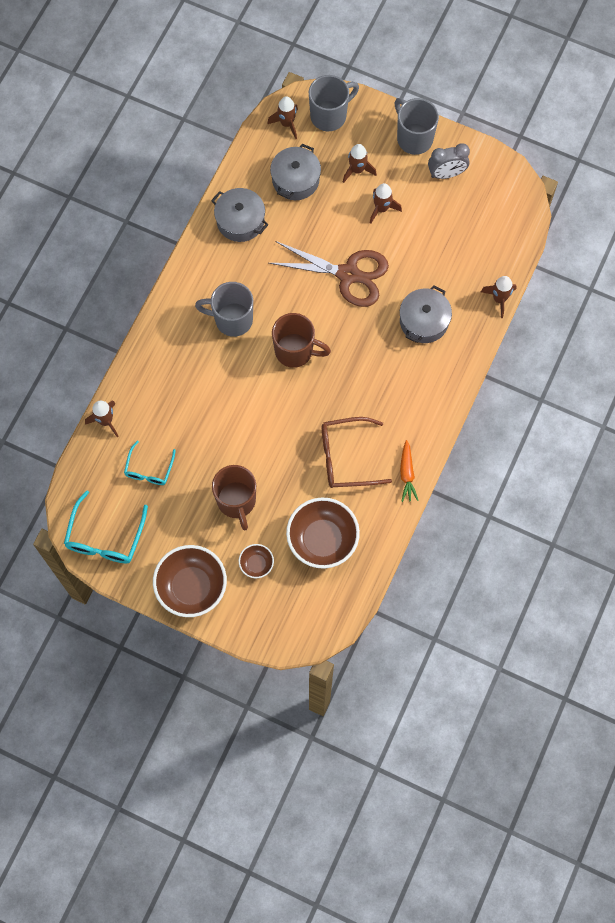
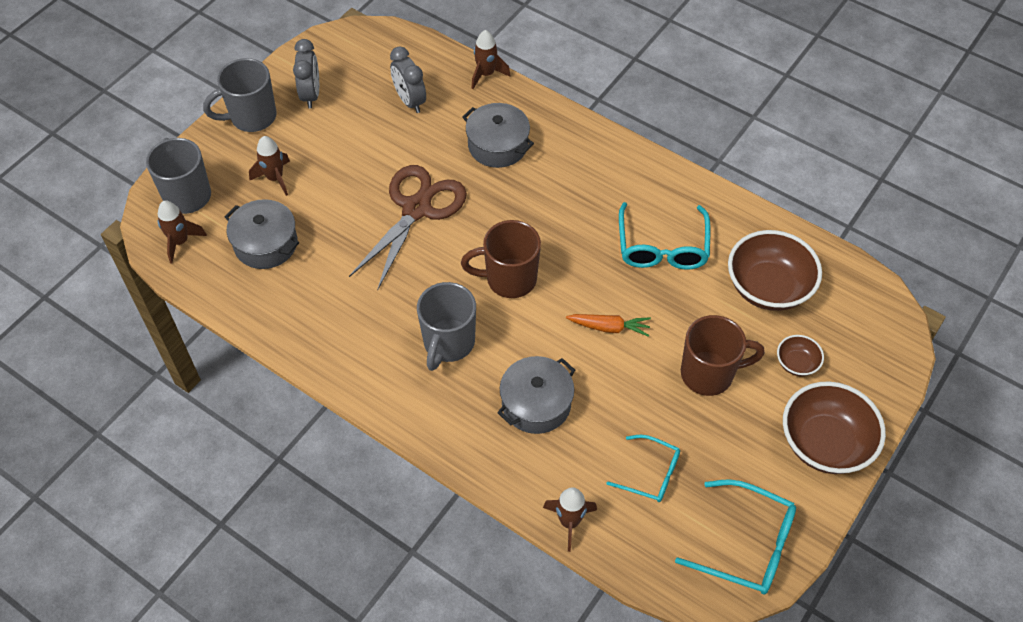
camera: 80 degrees left, 15 degrees down
grey pot [211,188,269,242] -> grey pot moved to [497,356,575,434]
brown mug [272,313,331,368] -> brown mug turned 120 degrees counterclockwise [461,220,541,298]
brown glasses [322,417,392,488] -> turquoise glasses [619,202,710,270]
brown rocket [370,183,402,224] -> none
orange carrot [400,440,419,502] -> orange carrot moved to [566,314,651,337]
none -> grey clock [390,46,426,113]

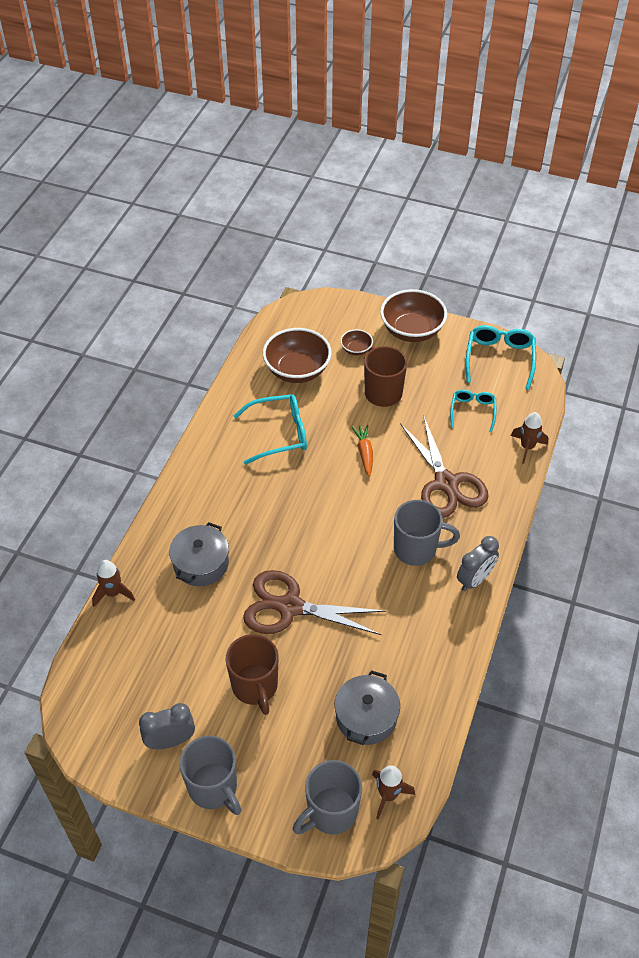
camera: 105 degrees left, 5 degrees down
brown rocket [249,136,290,196] -> none
grey clock [390,46,426,113] -> grey clock moved to [457,536,499,591]
brown mug [461,220,541,298] -> brown mug moved to [225,634,279,715]
grey pot [497,356,575,434] -> brown scissors [400,416,489,518]

